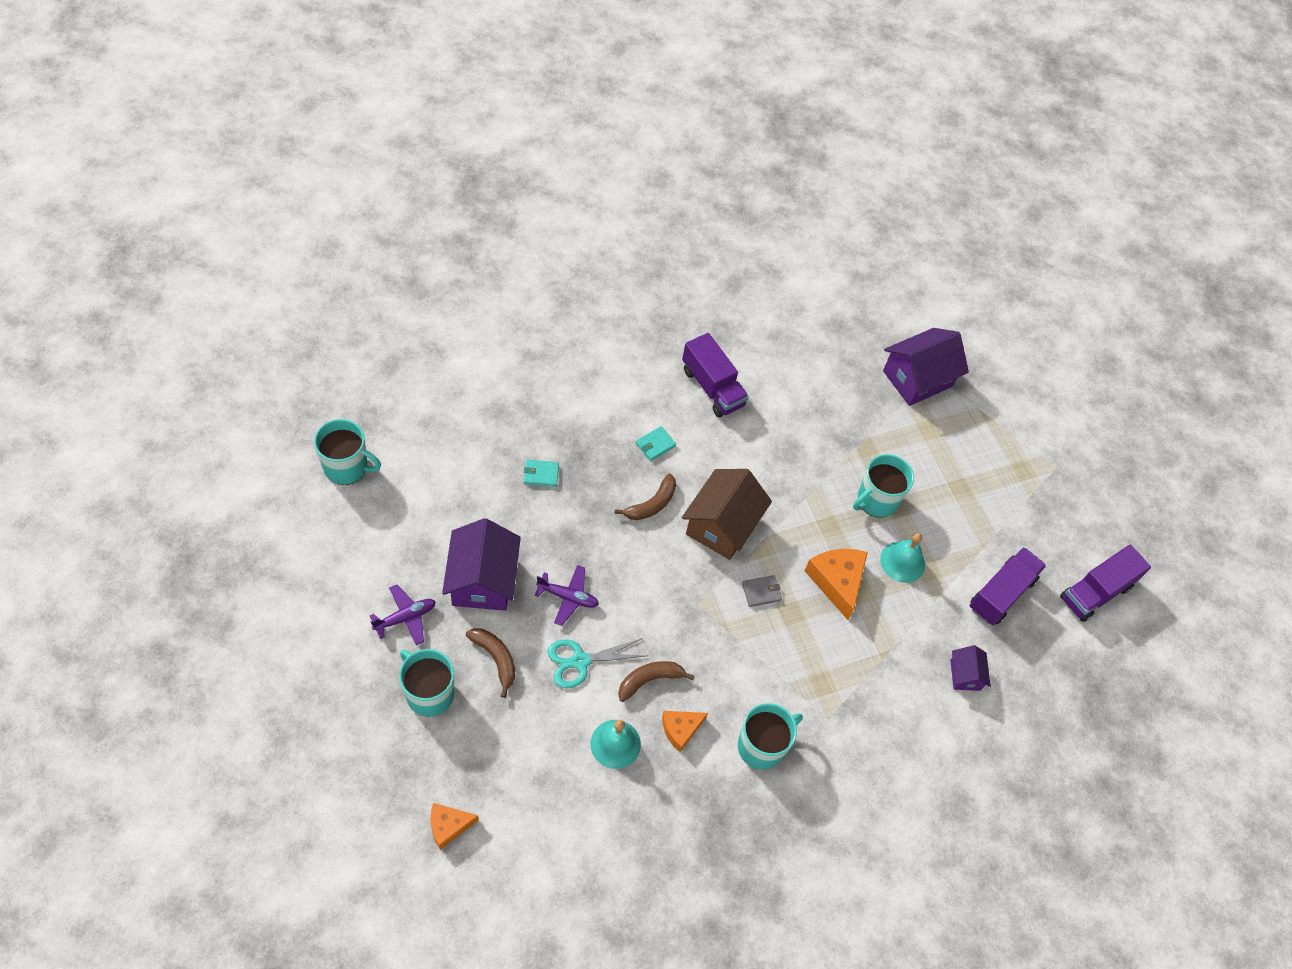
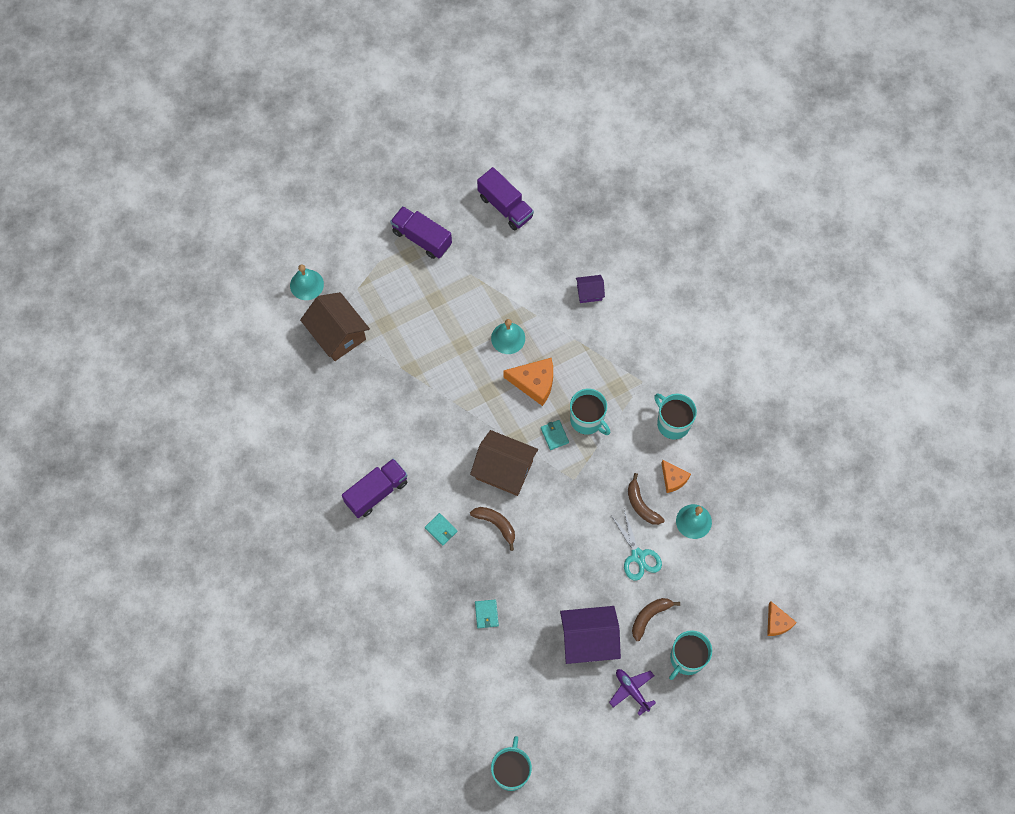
camera: 90 degrees left, 10 degrees up
purple plane [535,565,599,626] -> none
grey wallet [742,575,782,607] -> turquoise wallet [541,420,569,450]
orange cheese [805,549,868,620] -> orange cheese turned 150 degrees counterclockwise [503,358,553,406]
turquoise mug [853,454,914,518] -> turquoise mug moved to [570,389,610,435]
purple house [883,328,969,406] -> brown house [300,292,370,361]
purple truck [970,547,1046,625] -> purple truck moved to [390,206,452,259]
none -> turquoise bell [290,264,324,300]

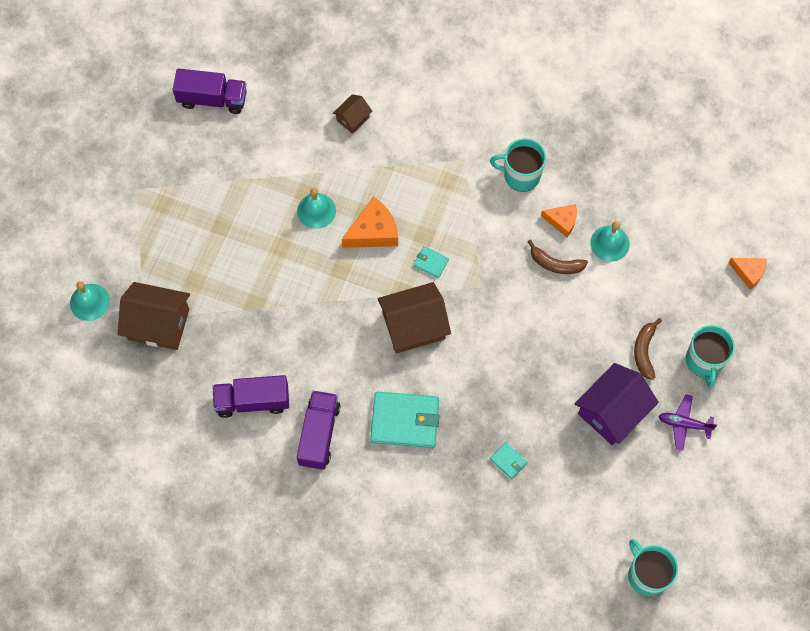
camera: 40 degrees left, 0 degrees up
purple truck [390,206,452,259] -> purple truck moved to [213,375,289,418]
turquoise wallet [425,513,458,546] -> turquoise wallet [370,391,439,448], size x2.15
brown banana [470,507,515,551] -> none
turquoise mug [570,389,610,435] -> none
purple house [576,275,605,303] -> brown house [333,94,372,134]
turquoise scissors [611,509,662,581] -> none

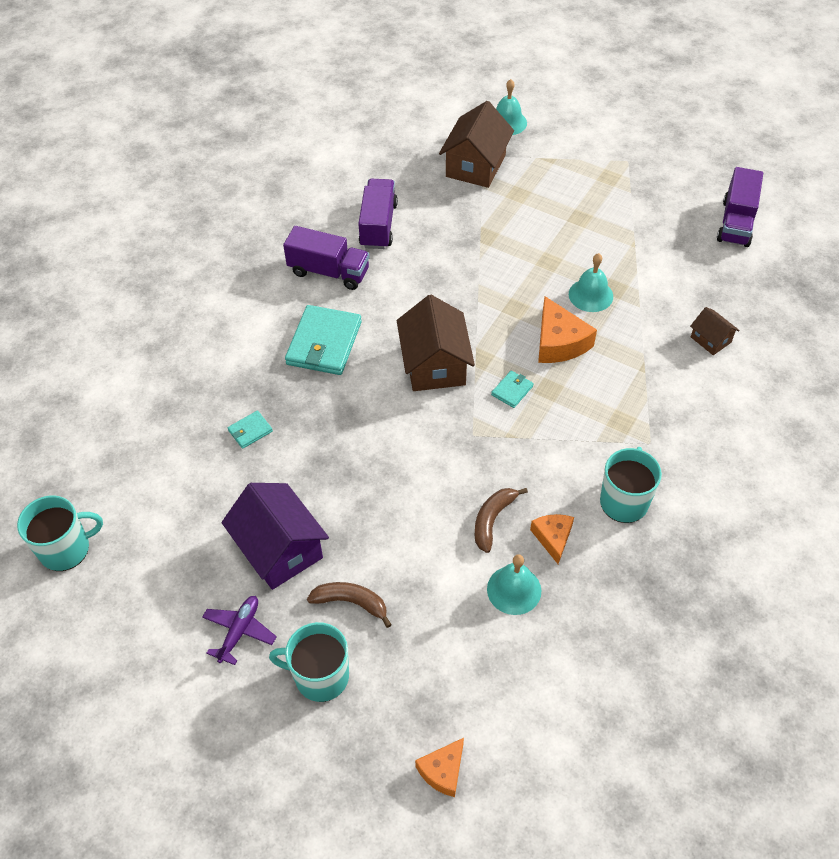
camera: 100 degrees right, 15 degrees down
orange cheese [541,204,577,237] -> orange cheese turned 150 degrees clockwise [530,514,574,564]

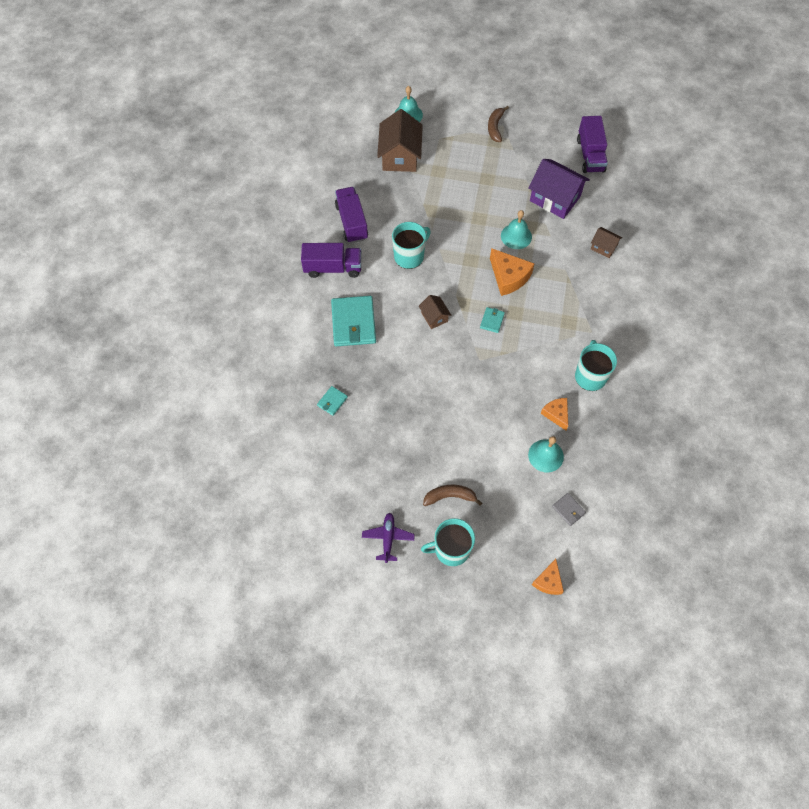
camera: 20 degrees left, 10 degrees up
turquoise mug [17,495,103,571] -> turquoise mug moved to [392,222,431,269]
purple house [221,483,329,590] -> purple house moved to [528,159,590,219]
brown house [397,295,475,391] -> brown house [419,295,451,329], size x0.51
brown banana [475,488,528,553] -> brown banana moved to [488,106,509,142]
none -> grey wallet [552,493,586,526]

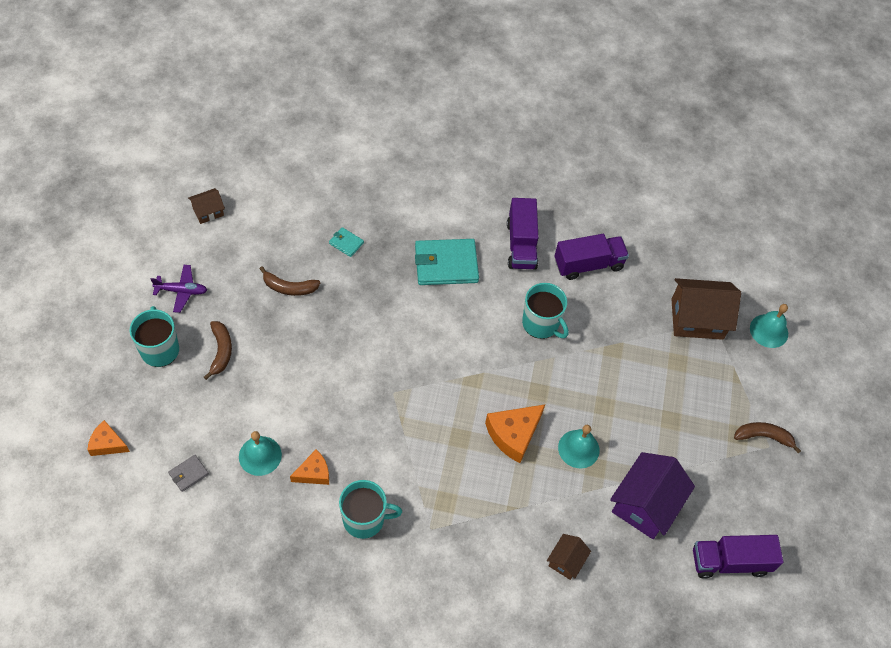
camera: 85 degrees right, 5 degrees down
brown house [419,295,451,329] -> brown house moved to [188,188,225,224]
turquoise wallet [480,307,505,333] -> none
none -> brown banana [259,266,320,296]

